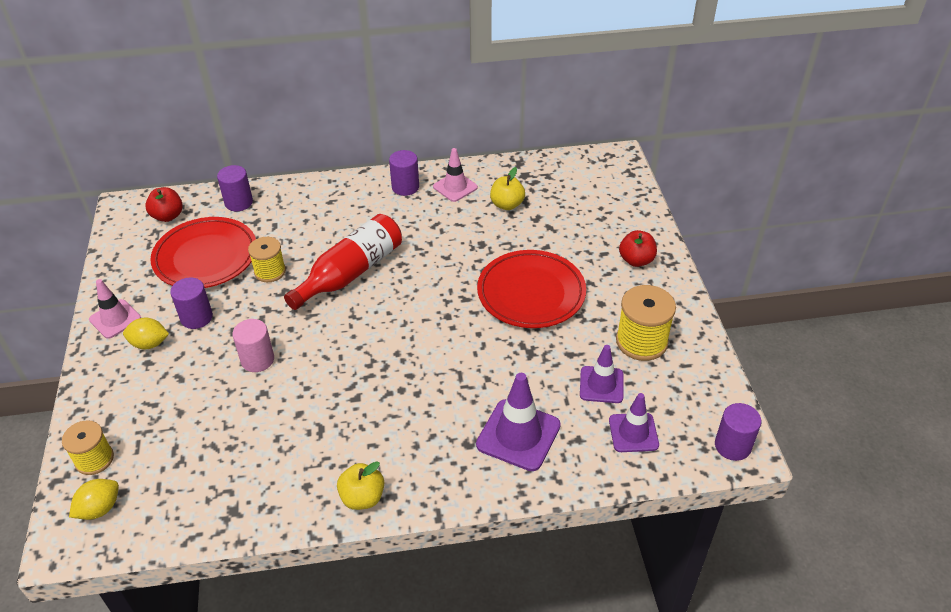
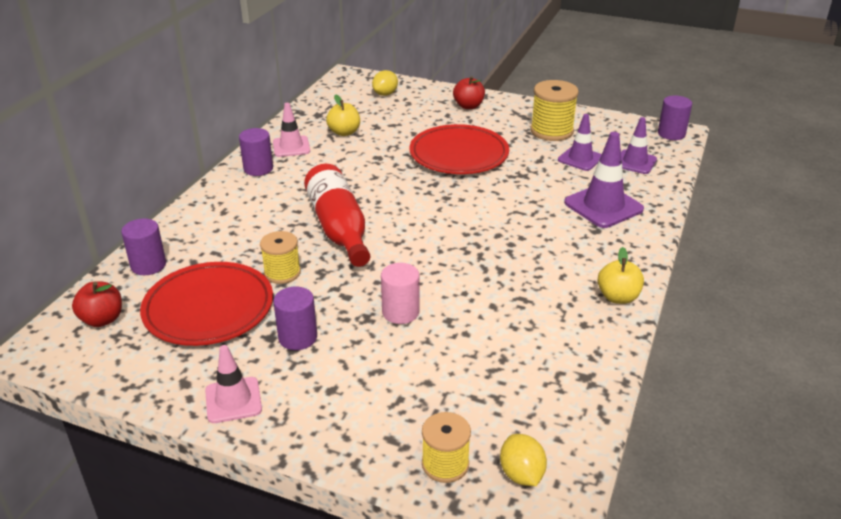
camera: 60 degrees left, 10 degrees down
yellow lemon [123,318,169,350] -> yellow lemon moved to [372,70,398,96]

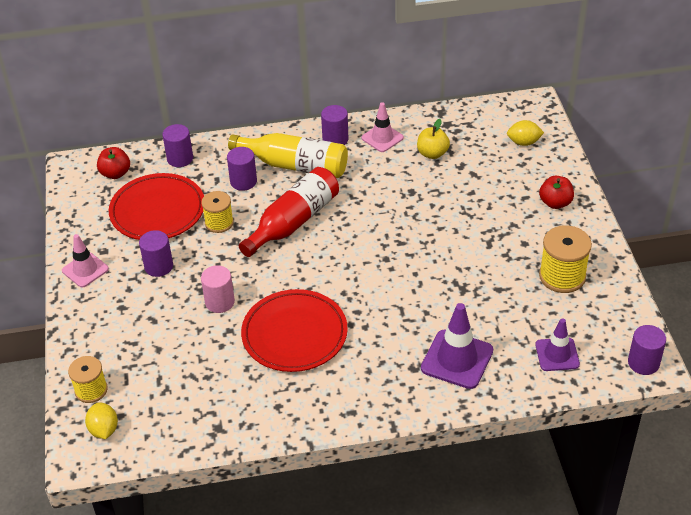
camera: 60 degrees right, 10 degrees up
red plate [409,124,509,174] -> red plate moved to [241,289,348,372]
yellow lemon [500,434,547,486] -> yellow lemon turned 60 degrees counterclockwise [85,402,118,439]
purple traffic cone [558,114,602,171] -> none
yellow apple [598,247,644,304] -> none
none -> purple cylinder [227,147,257,191]
none -> yellow bottle [228,133,348,178]

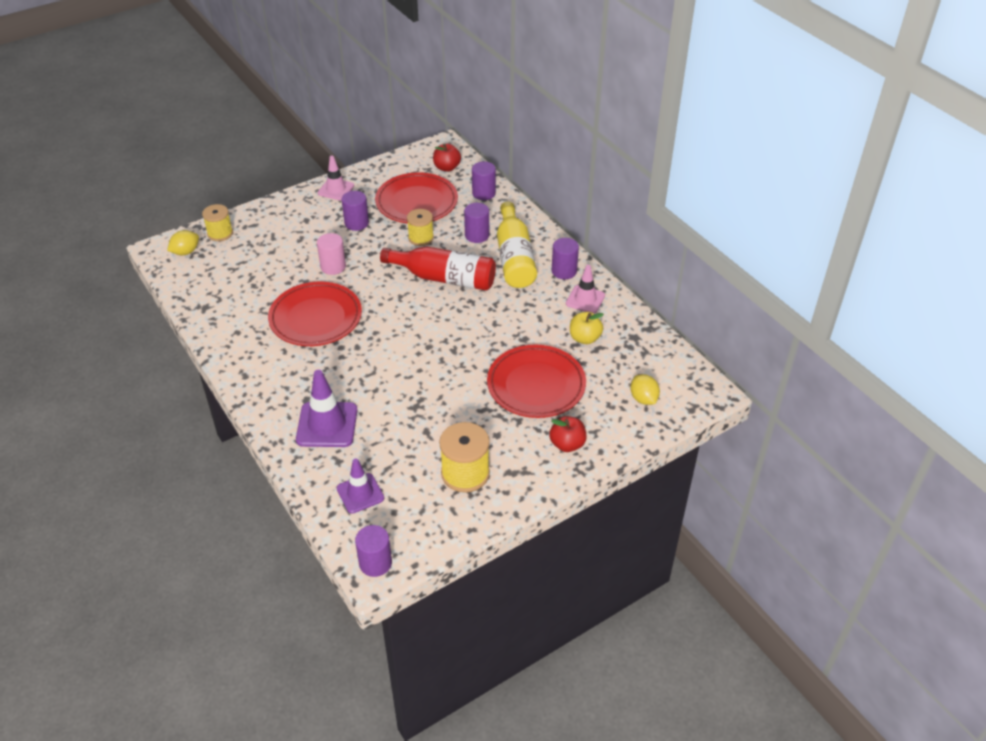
camera: 65 degrees right, 0 degrees up
none -> red plate [487,344,586,418]

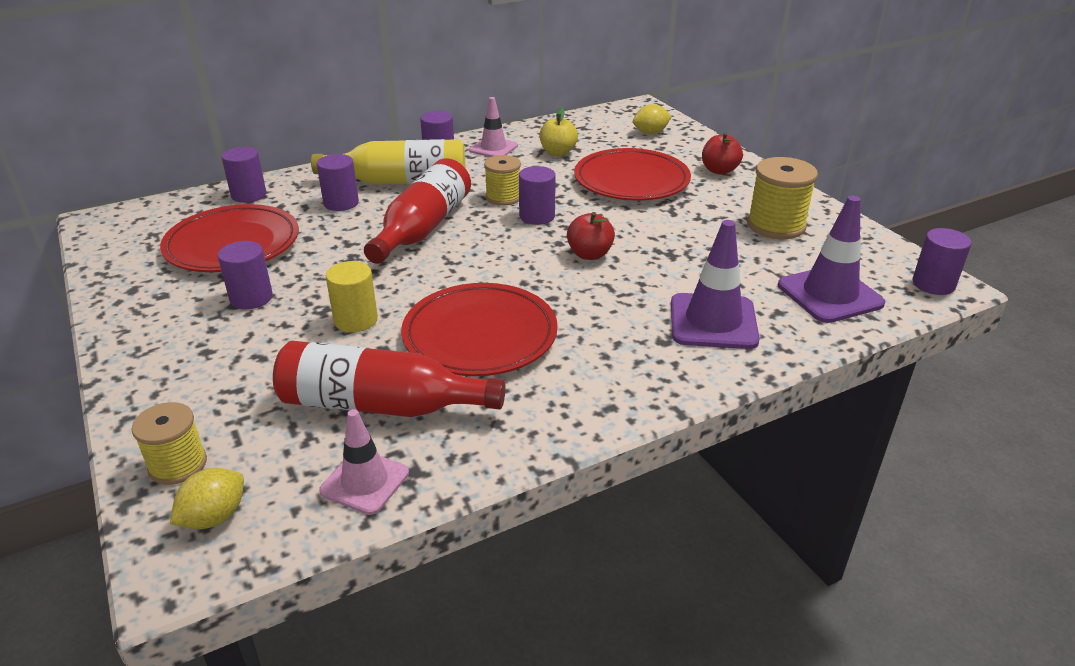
camera: 85 degrees left, 10 degrees down
yellow lemon [167,230,199,255] -> yellow lemon turned 75 degrees clockwise [170,468,244,529]
pink cylinder [317,233,346,275] -> yellow cylinder [326,261,378,332]
pink traffic cone [318,156,354,201] -> pink traffic cone moved to [319,409,409,515]
purple traffic cone [337,458,384,514] -> purple traffic cone [778,196,885,323], size x1.53
yellow spool [407,209,434,246] -> yellow spool moved to [484,155,521,206]
red apple [433,144,461,172] -> red apple moved to [567,212,615,260]
none -> red bottle [273,341,505,417]
none -> purple cylinder [519,166,556,225]

